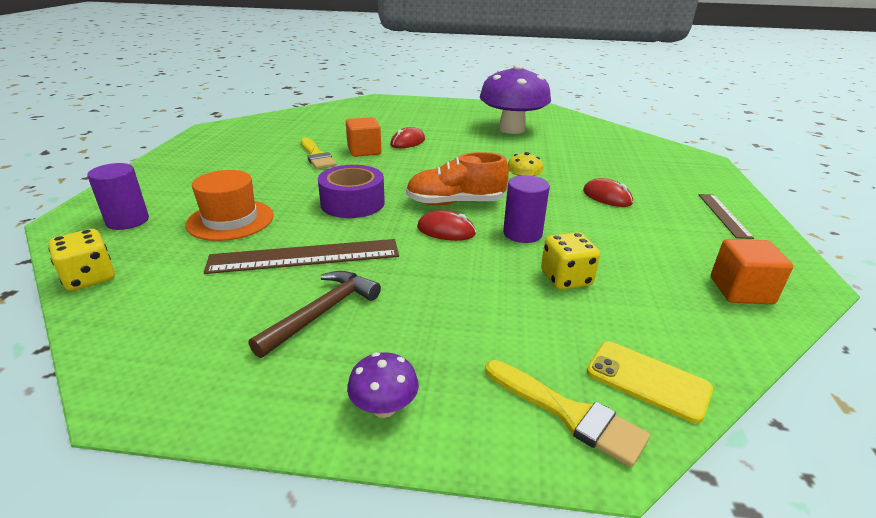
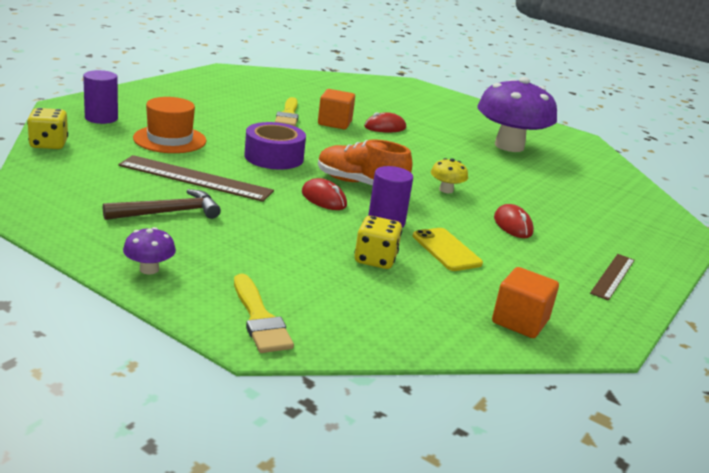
camera: 25 degrees right, 5 degrees down
yellow phone [587,342,713,423] -> yellow phone moved to [412,228,483,271]

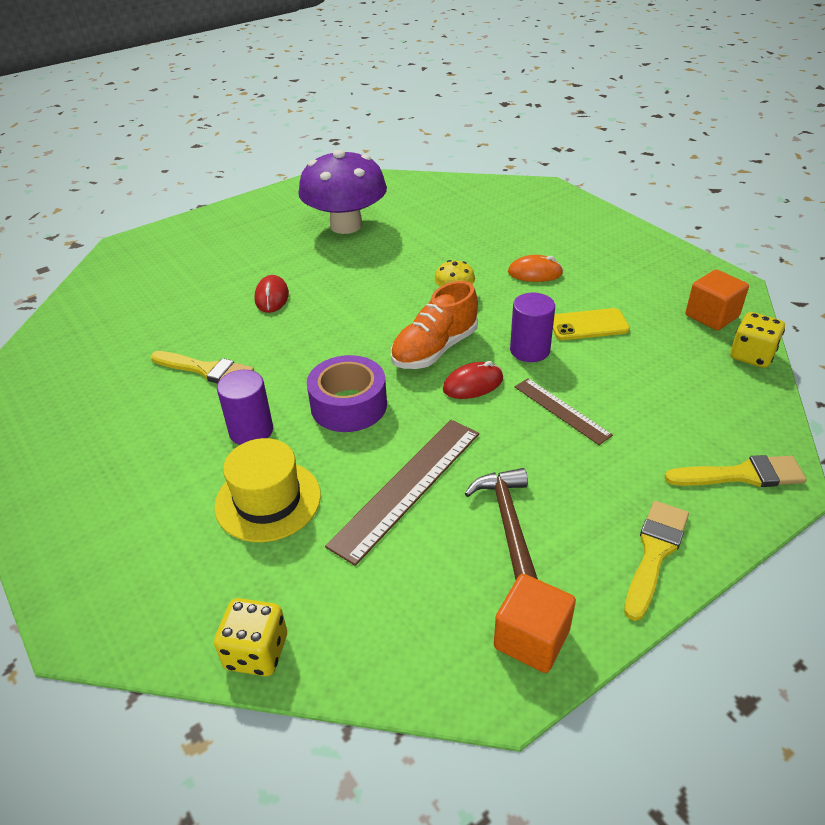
camera: 65 degrees left, 15 degrees up
purple cylinder [83,70,118,124] -> purple cylinder moved to [217,370,273,445]
purple mushroom [123,227,176,274] -> yellow brush [624,501,689,621]
orange hat [133,97,206,153] -> yellow hat [214,438,321,542]
orange cube [318,89,355,129] -> orange cube moved to [494,574,576,673]
yellow dice [354,216,402,269] -> yellow dice moved to [730,312,785,368]
red mouse [494,204,534,238] -> orange mouse [508,255,563,282]
brown ruler [590,254,634,301] -> brown ruler moved to [515,378,613,445]

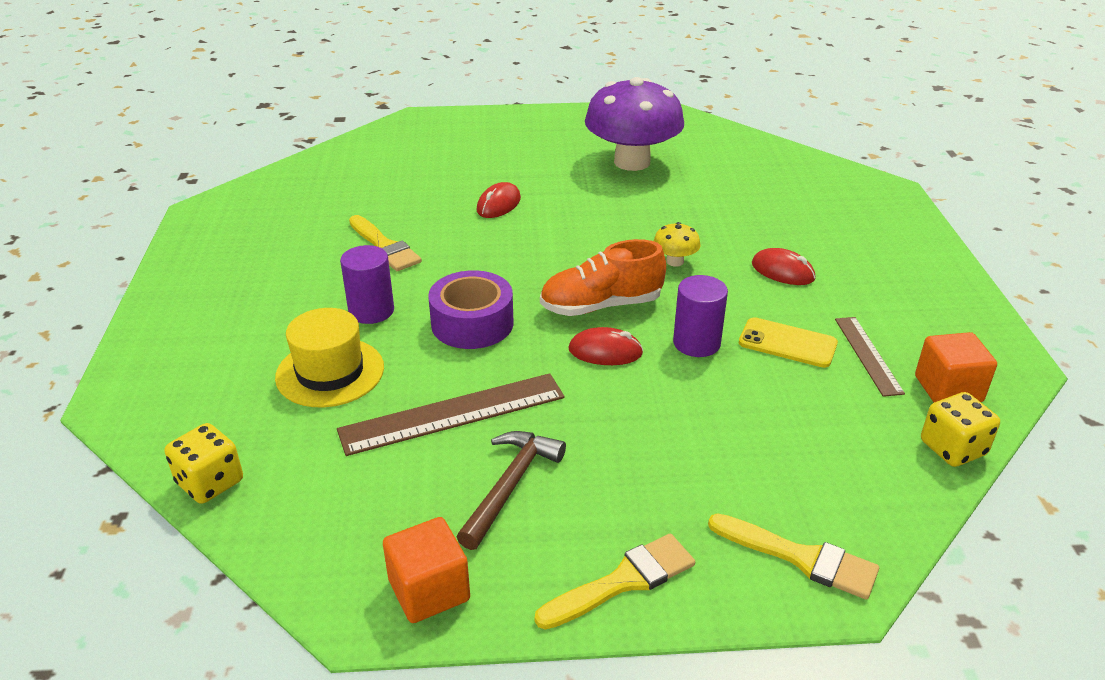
camera: 30 degrees right, 5 degrees down
orange mouse [508,255,563,282] -> red mouse [752,248,815,285]
brown ruler [515,378,613,445] -> brown ruler moved to [835,317,905,397]

